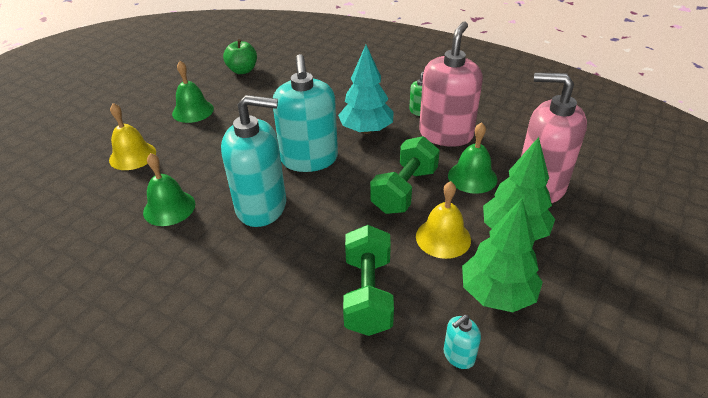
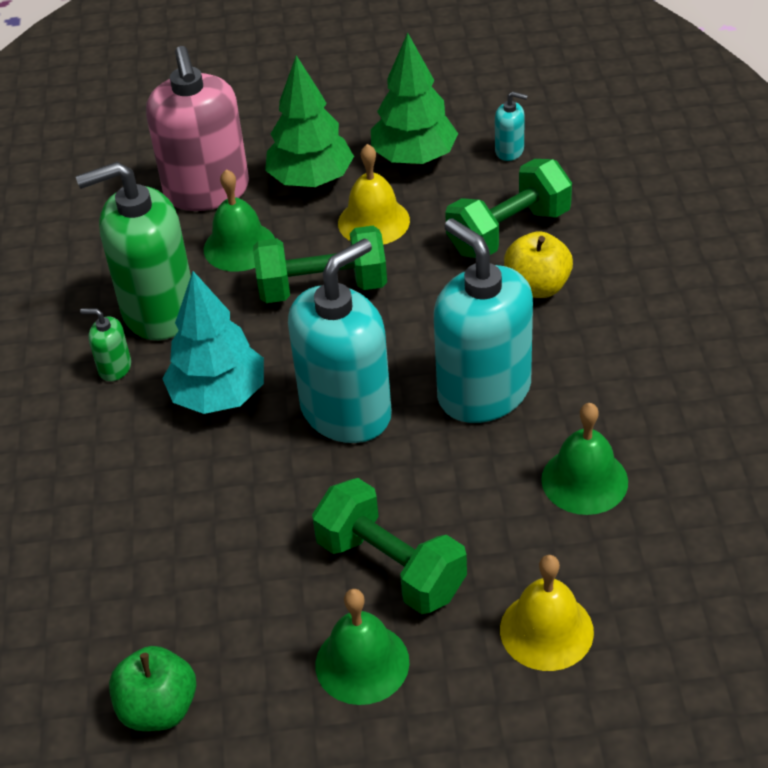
camera: 125 degrees left, 5 degrees up
pink soap dispenser [419,22,483,147] -> green soap dispenser [76,162,191,340]
none -> green dumbbell [312,478,467,614]
none -> yellow apple [504,231,573,298]

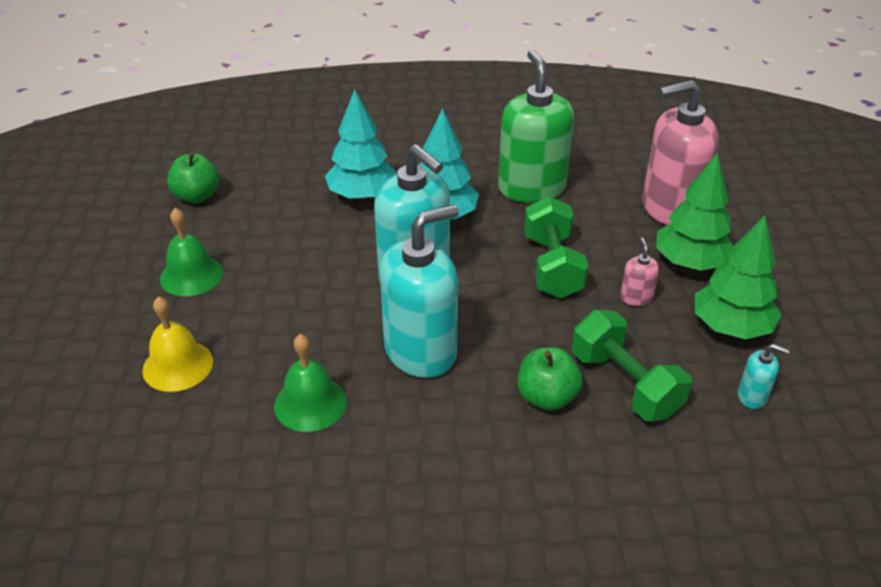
camera: 90 degrees right, 5 degrees down
green soap dispenser [80,308,131,381] -> none
green bell [204,169,275,272] -> none
green dumbbell [312,478,467,614] -> none
yellow bell [338,144,410,245] -> pink soap dispenser [620,238,660,306]
turquoise soap dispenser [495,91,528,161] -> turquoise soap dispenser turned 90 degrees counterclockwise [738,344,790,409]
yellow apple [504,231,573,298] -> green apple [518,347,583,411]
none -> turquoise tree [325,89,396,200]

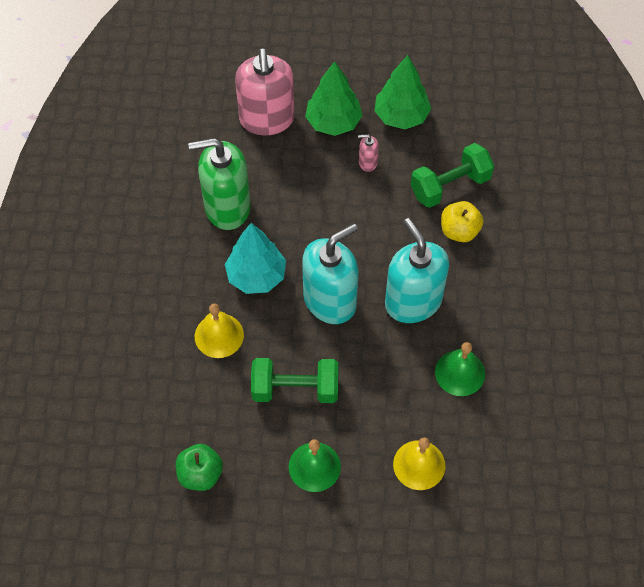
camera: 85 degrees left, 20 degrees up
turquoise tree [325,89,396,200] -> yellow bell [195,303,244,358]
green apple [518,347,583,411] -> yellow apple [441,201,484,242]
green dumbbell [524,196,589,298] -> green dumbbell moved to [251,358,338,403]
turquoise soap dispenser [738,344,790,409] -> none

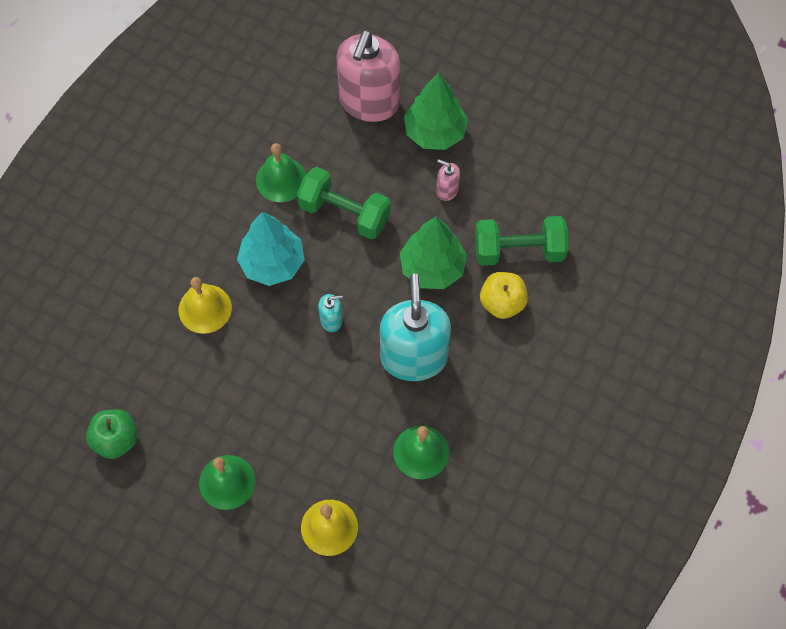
camera: 25 degrees right, 5 degrees up
green soap dispenser [188,138,251,230] -> green bell [256,143,306,202]
green dumbbell [251,358,338,403] -> green dumbbell moved to [297,167,391,240]
turquoise soap dispenser [302,224,358,324] -> turquoise soap dispenser [318,294,343,332], size x0.42
green tree [374,55,431,129] -> green tree moved to [400,217,467,289]

